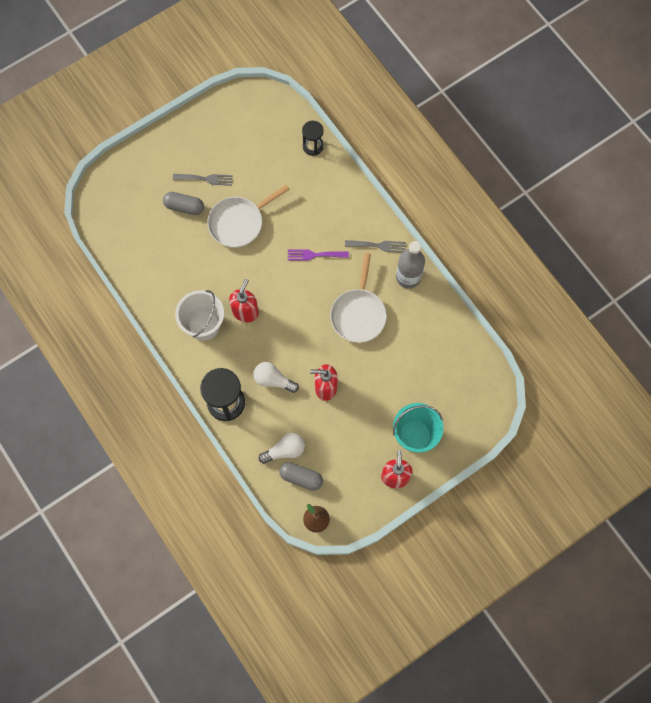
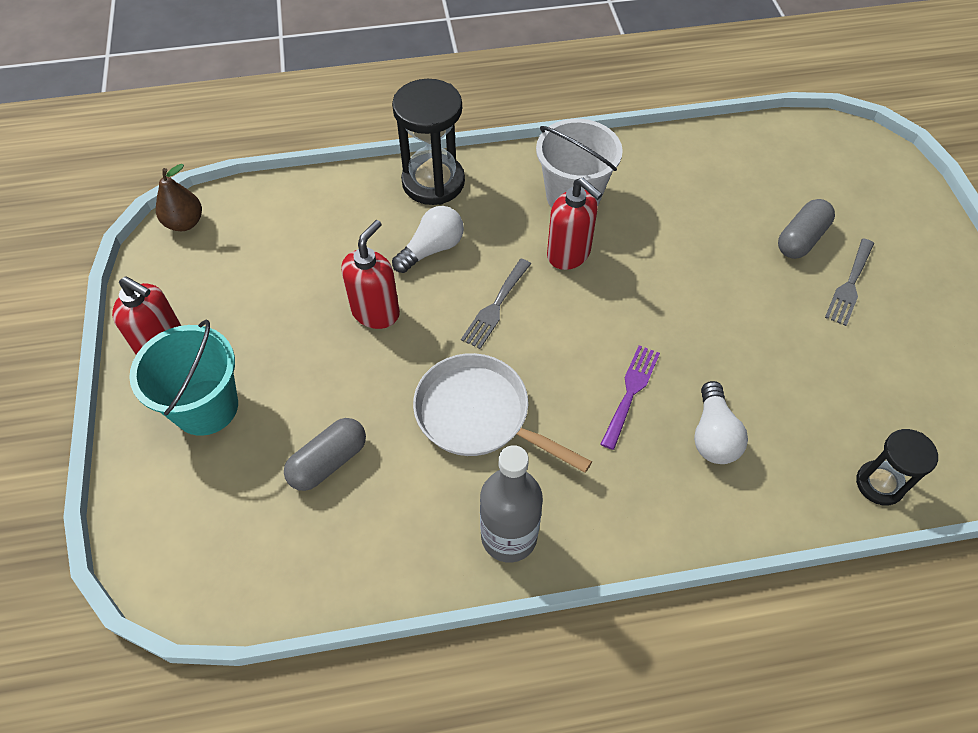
camera: 115 degrees right, 15 degrees down
white pan [207,185,289,248] -> none
white light bulb [259,433,305,464] -> white light bulb moved to [694,381,748,464]
grey capsule [279,462,323,491] -> grey capsule moved to [284,418,366,491]
grey fork [345,240,406,253] -> grey fork moved to [461,259,531,349]

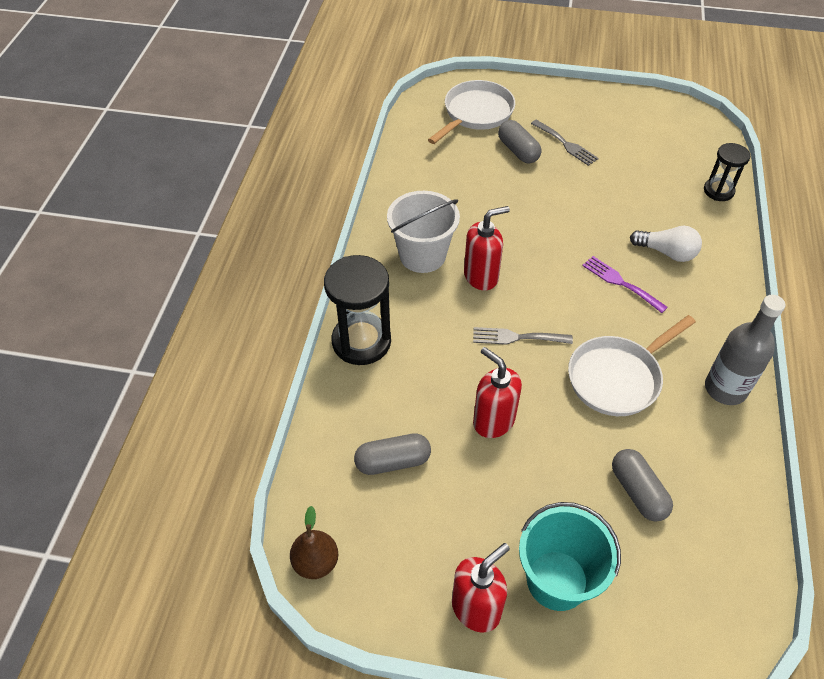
camera: 70 degrees left, 5 degrees down
white light bulb [392,206,464,273] -> none
grey fork [461,259,531,349] -> grey fork turned 135 degrees clockwise [473,327,573,345]
none -> grey capsule [354,433,431,475]
none -> white pan [428,80,515,144]

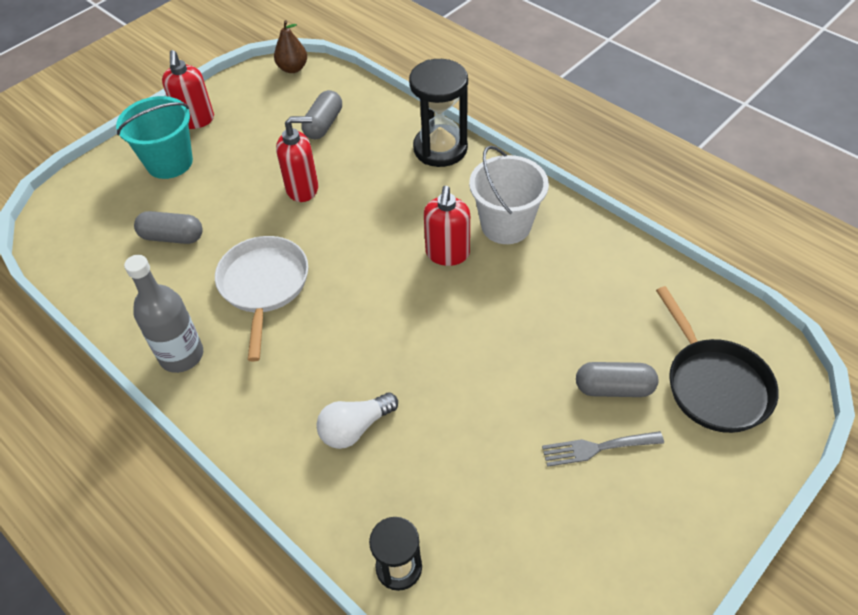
camera: 125 degrees right, 0 degrees up
white pan [428,80,515,144] -> black pan [656,286,779,433]
grey fork [473,327,573,345] -> none
purple fork [582,256,668,313] -> none

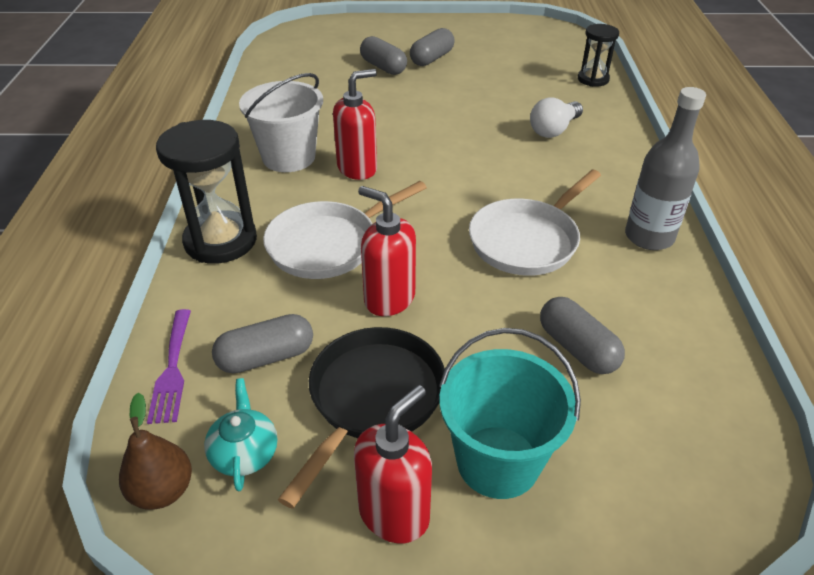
camera: 135 degrees left, 10 degrees down
white light bulb [316,393,398,449] -> white light bulb turned 120 degrees clockwise [530,97,583,138]
grey fork [542,431,664,467] -> grey capsule [410,28,455,66]
black pan [656,286,779,433] -> black pan moved to [278,327,445,509]
none -> purple fork [147,309,191,424]
none -> turquoise teapot [204,378,278,491]
none -> white pan [263,181,427,279]

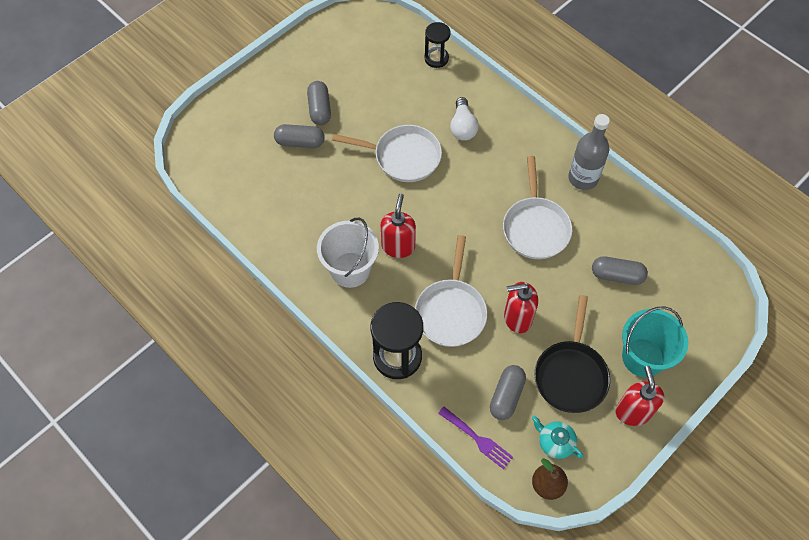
camera: 45 degrees left, 20 degrees up
black pan [278,327,445,509] -> black pan turned 150 degrees counterclockwise [535,295,610,413]
none -> white pan [332,125,442,182]

